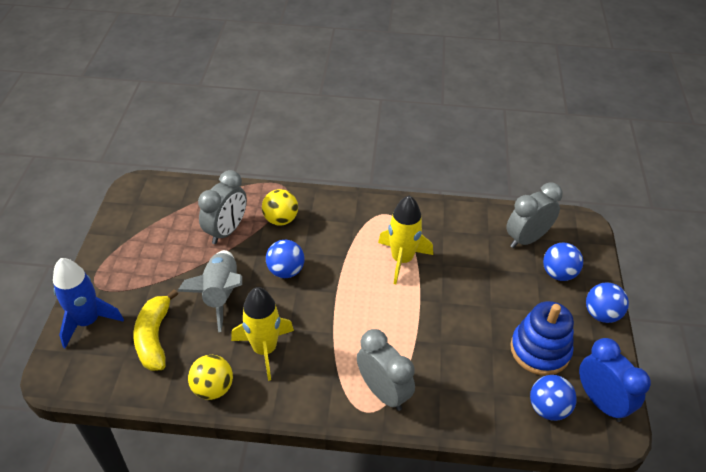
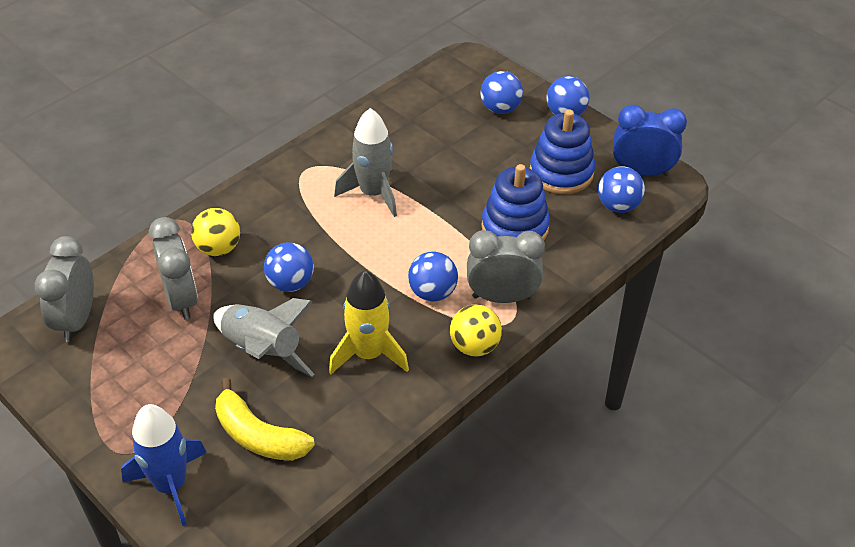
camera: 50 degrees left, 0 degrees up
yellow ball [188,355,233,400] -> yellow ball moved to [450,304,502,357]
yellow rocket [378,196,433,284] -> grey rocket [334,108,397,217]
grey clock [506,183,562,248] -> grey clock moved to [35,236,94,342]
none -> blue ball [408,252,458,301]
none -> blue stacking toy [481,164,550,240]

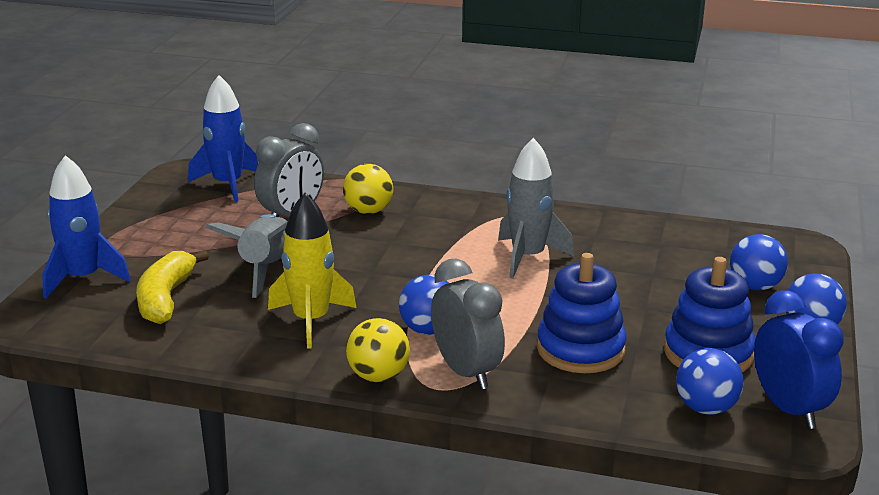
camera: 60 degrees right, 20 degrees down
grey clock [35,236,94,342] -> blue rocket [188,75,258,202]
blue ball [264,242,314,292] -> none

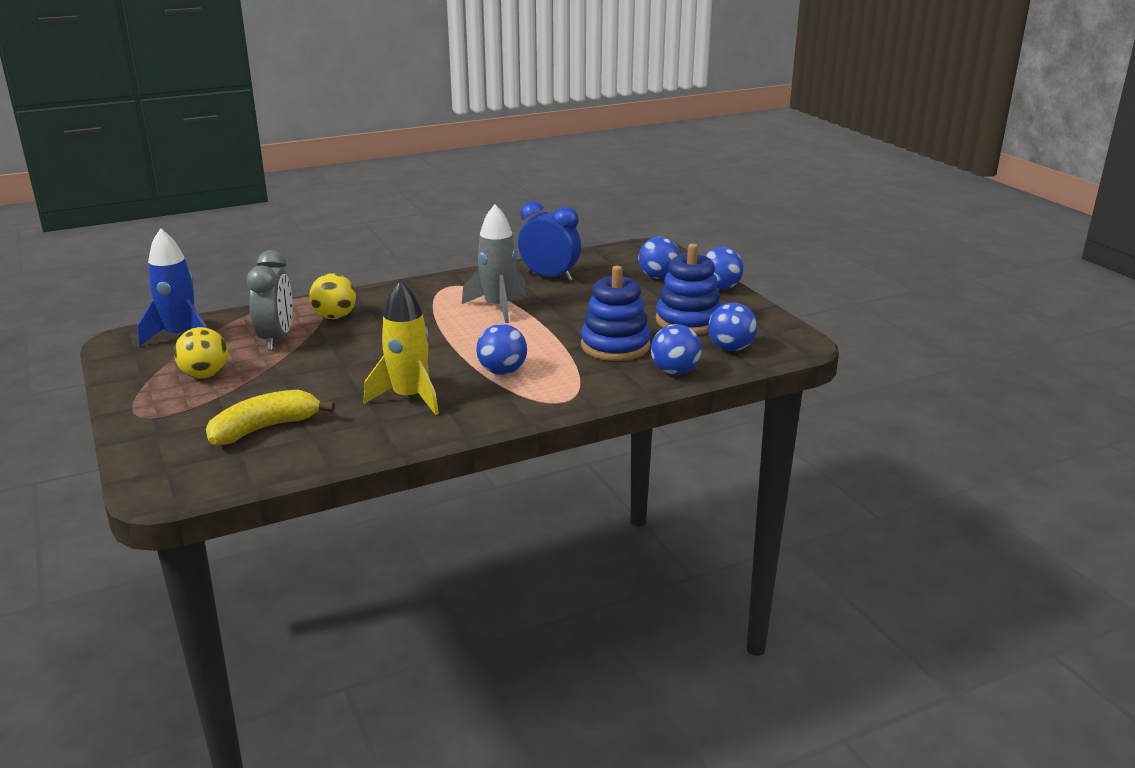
camera: 40 degrees left, 0 degrees up
blue rocket [42,155,131,299] -> none
yellow banana [136,250,209,324] -> yellow banana turned 90 degrees clockwise [206,390,335,445]
grey rocket [206,214,288,298] -> none
yellow ball [346,318,410,382] -> yellow ball moved to [174,327,228,378]
grey clock [431,259,505,390] -> none
blue clock [754,290,844,429] -> blue clock moved to [518,201,581,281]
none -> blue ball [651,324,702,375]

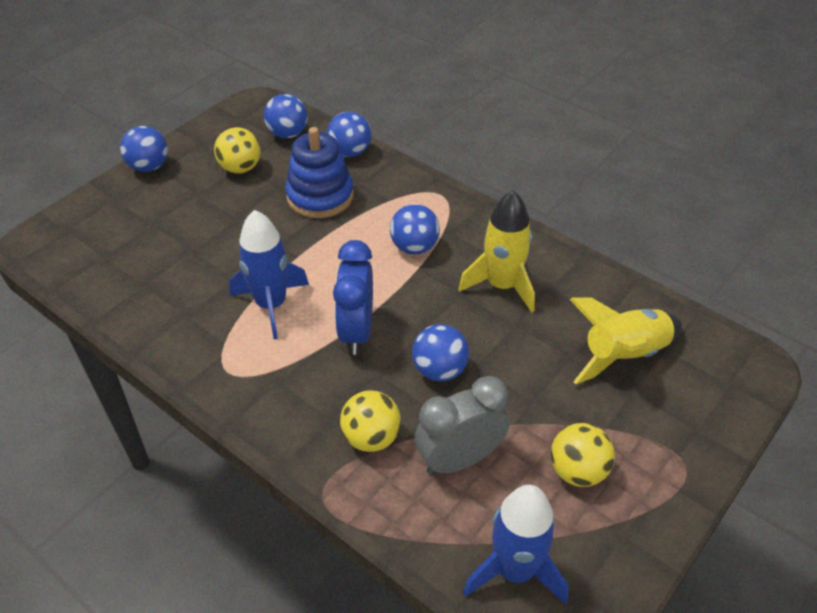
camera: 115 degrees left, 20 degrees up
yellow banana [206,390,335,445] -> yellow rocket [569,297,682,384]
grey rocket [462,204,527,323] -> blue rocket [229,210,309,339]
blue clock [518,201,581,281] -> blue clock moved to [333,240,373,355]
blue ball [638,237,680,279] -> blue ball moved to [412,324,469,381]
blue stacking toy [656,244,722,334] -> yellow ball [214,127,260,174]

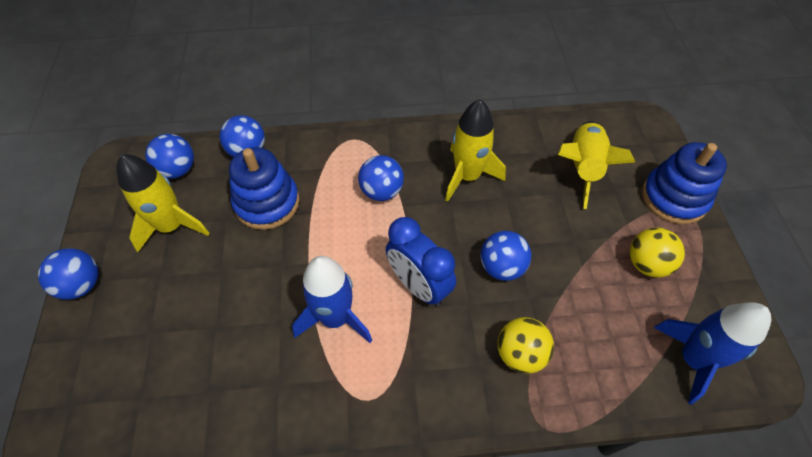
camera: 45 degrees left, 10 degrees up
yellow ball [214,127,260,174] -> yellow rocket [117,154,209,252]
grey clock [415,376,509,475] -> none
none -> blue stacking toy [642,142,727,224]

